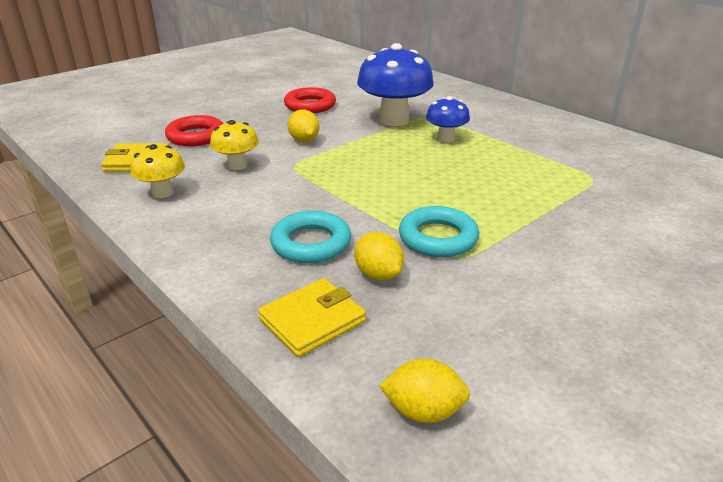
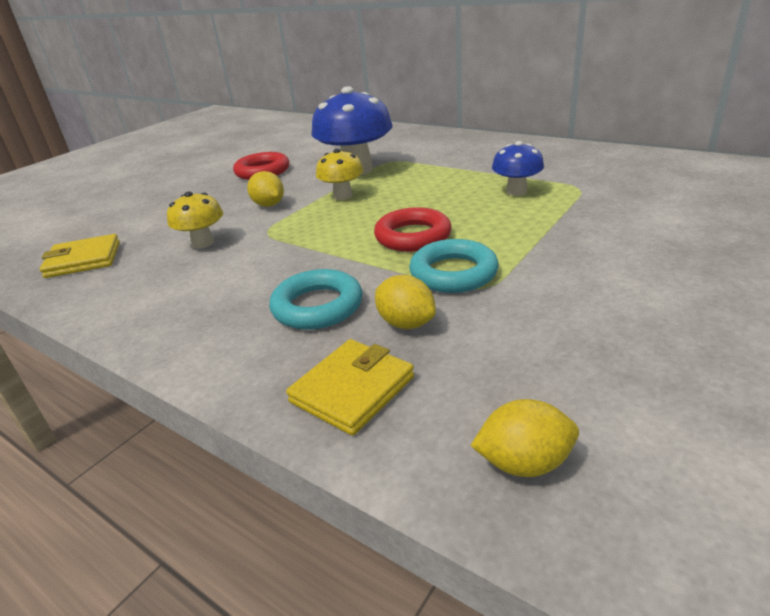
camera: 10 degrees left, 0 degrees up
yellow mushroom [130,144,185,198] -> yellow mushroom moved to [316,148,364,200]
red ring [165,115,223,146] -> red ring moved to [374,207,452,252]
blue mushroom [426,96,470,143] -> blue mushroom moved to [492,141,544,196]

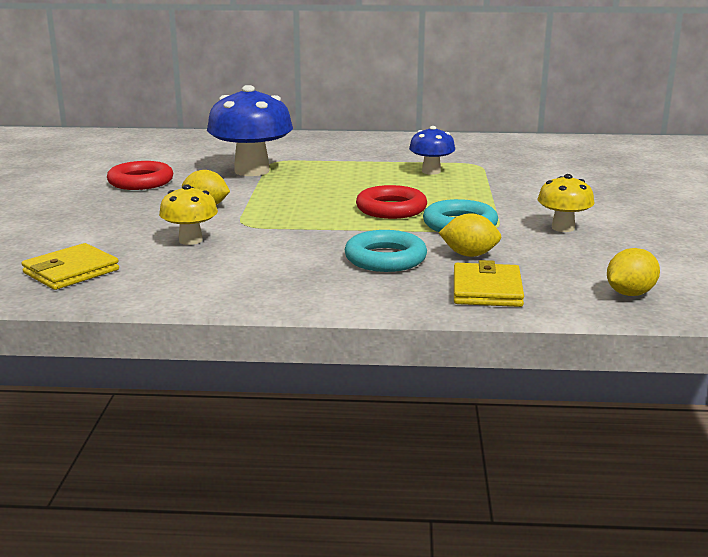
camera: 35 degrees left, 10 degrees down
yellow mushroom [316,148,364,200] -> yellow mushroom moved to [537,174,594,232]

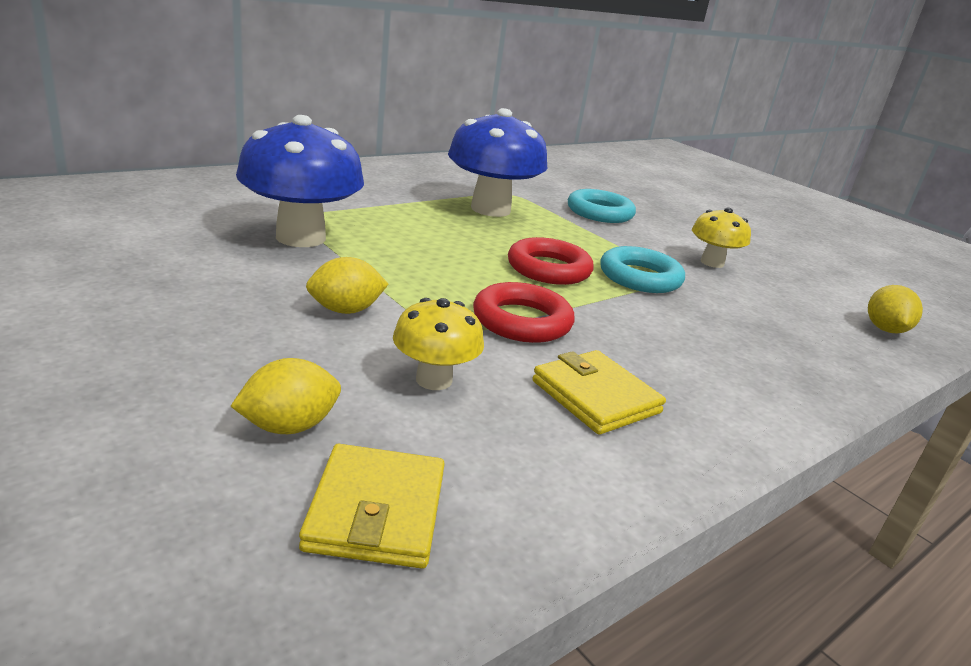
camera: 45 degrees left, 5 degrees up
red ring [107,161,173,190] -> red ring moved to [473,282,575,343]
turquoise ring [345,230,427,272] -> turquoise ring moved to [568,189,636,223]
blue mushroom [409,126,455,175] -> blue mushroom [448,108,548,217], size x1.84
yellow lemon [439,213,501,257] -> yellow lemon moved to [230,358,341,434]
yellow wallet [454,260,524,307] -> yellow wallet moved to [532,350,666,435]

